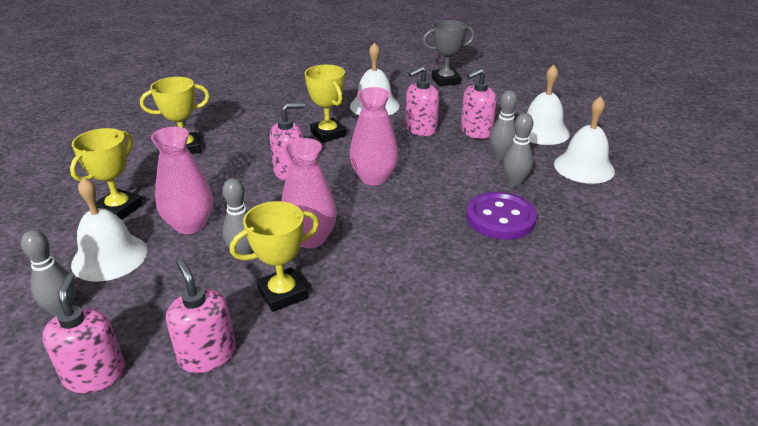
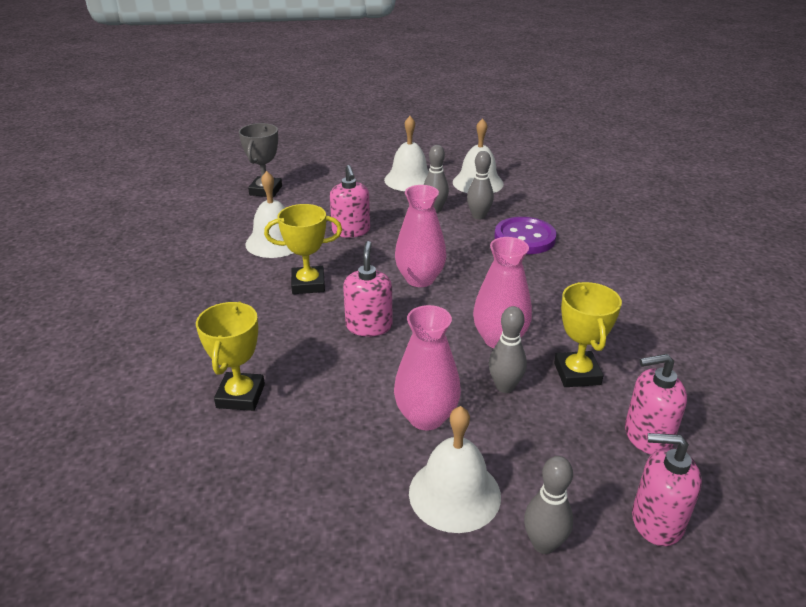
camera: 65 degrees left, 0 degrees up
yellow trophy [70,128,143,220] -> none
pink soap dispenser [461,68,497,139] -> none

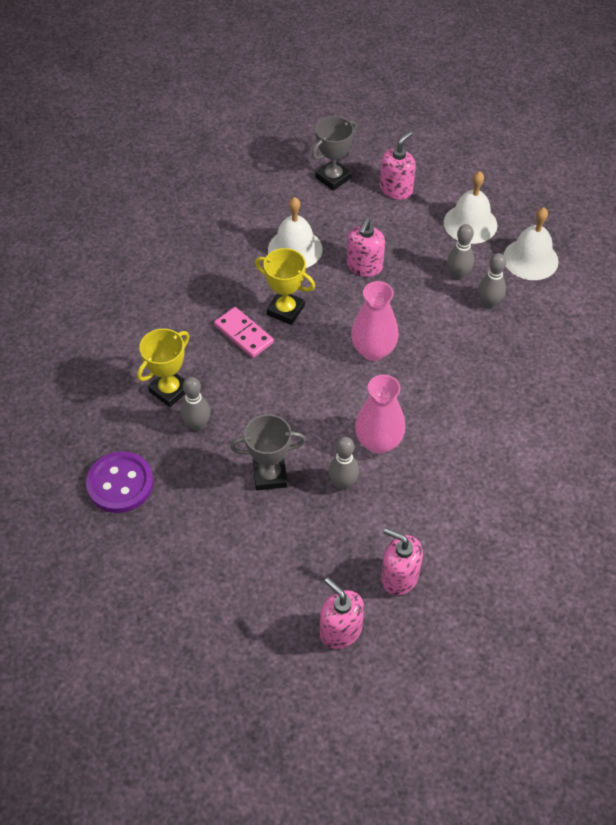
camera: 35 degrees right, 20 degrees up
pink soap dispenser [343,241,393,337] -> pink soap dispenser moved to [380,131,416,200]
pink vase [394,305,461,430] -> grey trophy [230,414,306,490]
white bell [409,406,501,533] -> none
purple button [494,217,557,254] -> purple button moved to [86,451,154,513]
grey bowling pin [524,456,573,554] -> grey bowling pin moved to [181,377,211,431]
yellow trophy [554,282,622,387] -> none
none -> pink domino [214,307,274,358]

